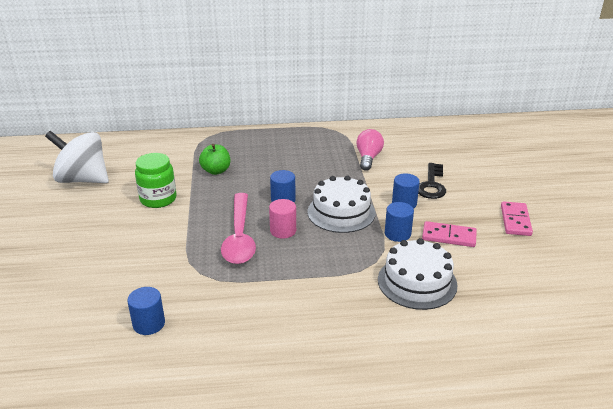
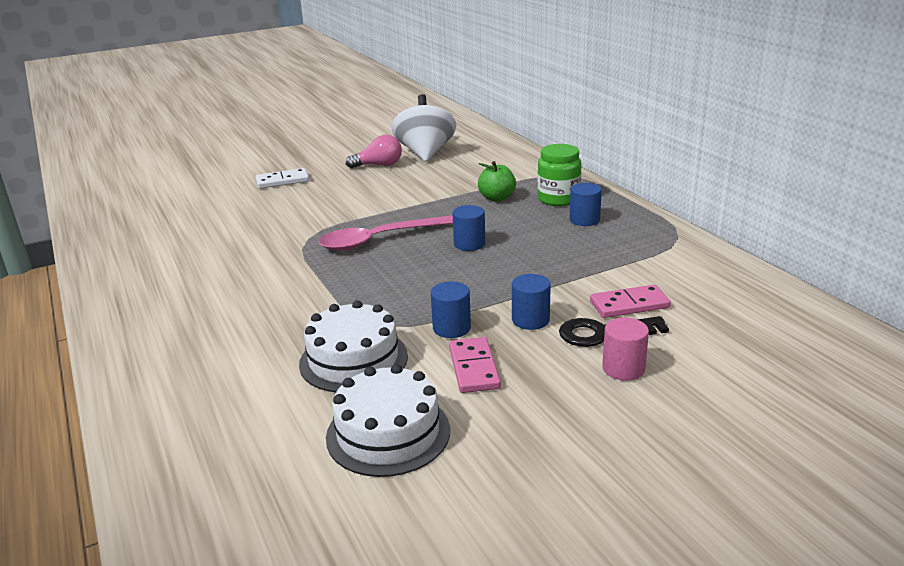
camera: 70 degrees right, 5 degrees down
blue cylinder [127,287,165,335] -> blue cylinder moved to [570,183,602,226]
green jar [135,153,176,208] -> green jar moved to [537,144,581,206]
pink cylinder [269,199,296,238] -> pink cylinder moved to [602,318,649,381]
white cake [307,175,376,233] -> white cake moved to [326,364,450,477]
pink light bulb [356,129,384,171] -> pink light bulb moved to [346,135,402,169]
pink domino [501,201,533,236] -> pink domino moved to [590,285,671,318]
none -> white domino [256,168,309,189]

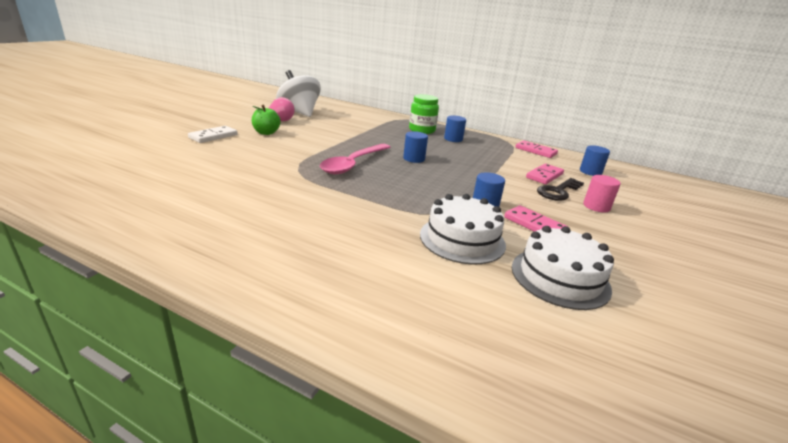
camera: 40 degrees left, 0 degrees up
green apple [478,161,516,202] -> green apple moved to [252,104,281,135]
blue cylinder [512,274,551,330] -> blue cylinder moved to [580,145,610,176]
none -> pink domino [515,140,558,158]

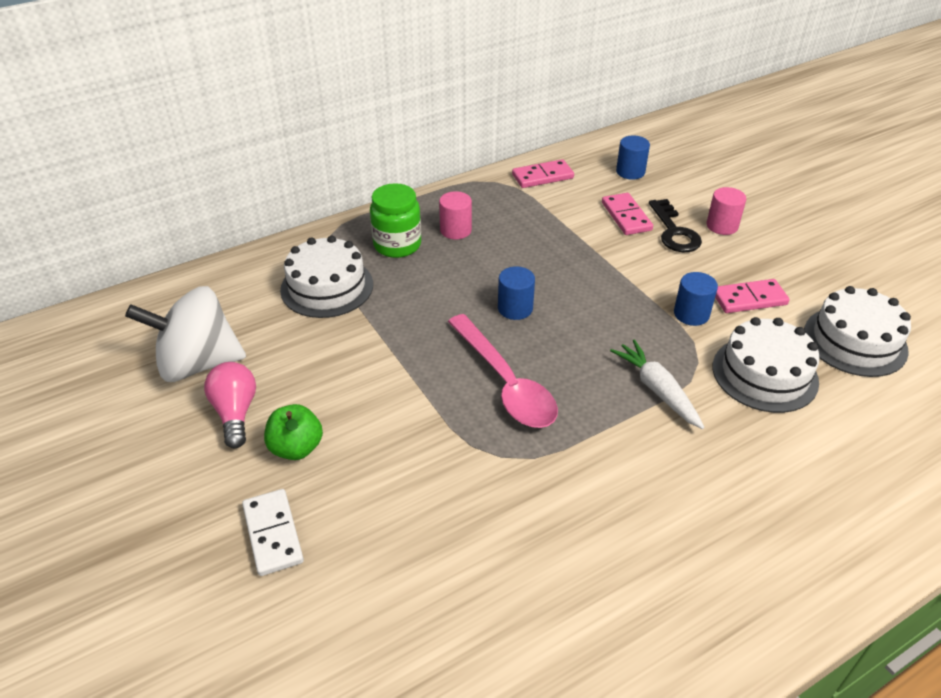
camera: 55 degrees left, 15 degrees up
blue cylinder [444,115,466,142] -> pink cylinder [439,191,472,239]
none -> white cake [280,235,373,318]
none -> white carrot [610,340,704,429]

